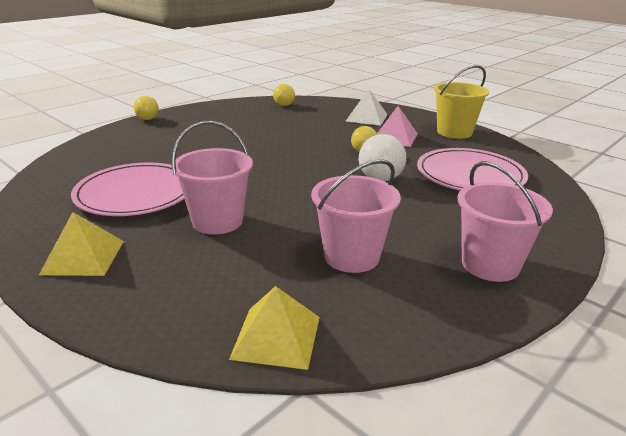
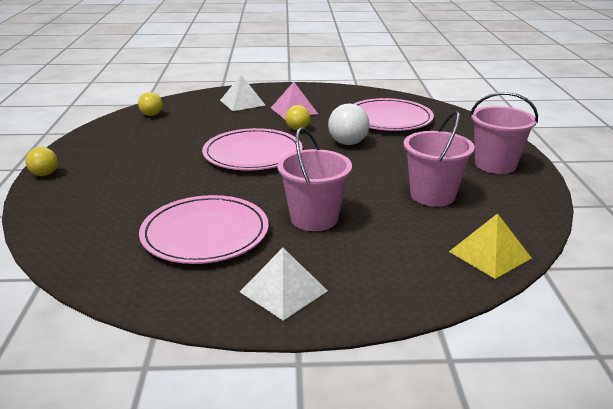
camera: 45 degrees left, 0 degrees up
yellow pyramid [39,212,124,276] -> white pyramid [240,248,328,320]
yellow bucket [434,65,489,139] -> none
none -> pink plate [202,128,303,171]

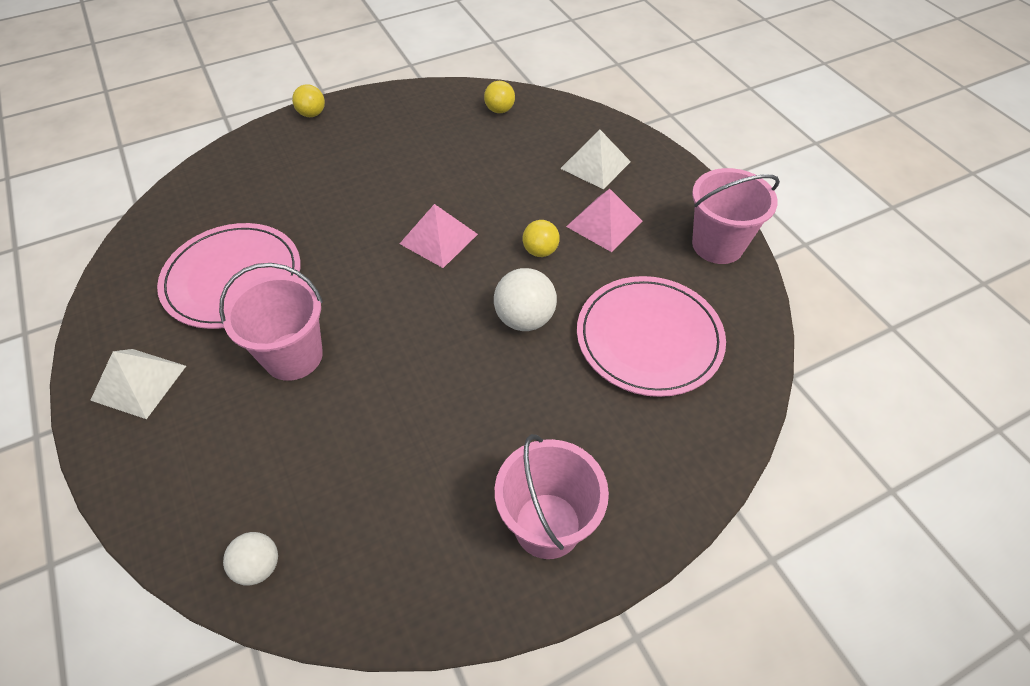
camera: 65 degrees right, 25 degrees up
pink plate [202,128,303,171] -> pink pyramid [399,204,478,268]
pink bucket [403,111,475,207] -> pink bucket moved to [692,168,780,264]
yellow pyramid [449,213,532,279] -> white ball [223,532,278,586]

